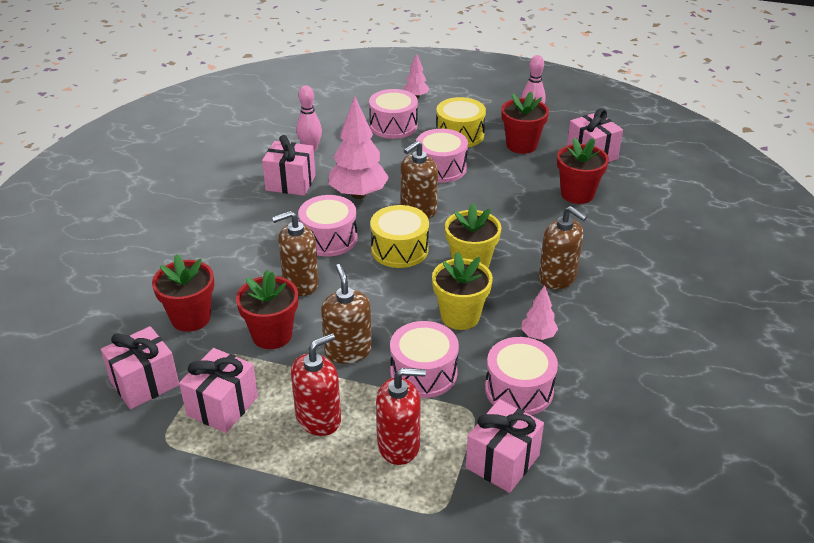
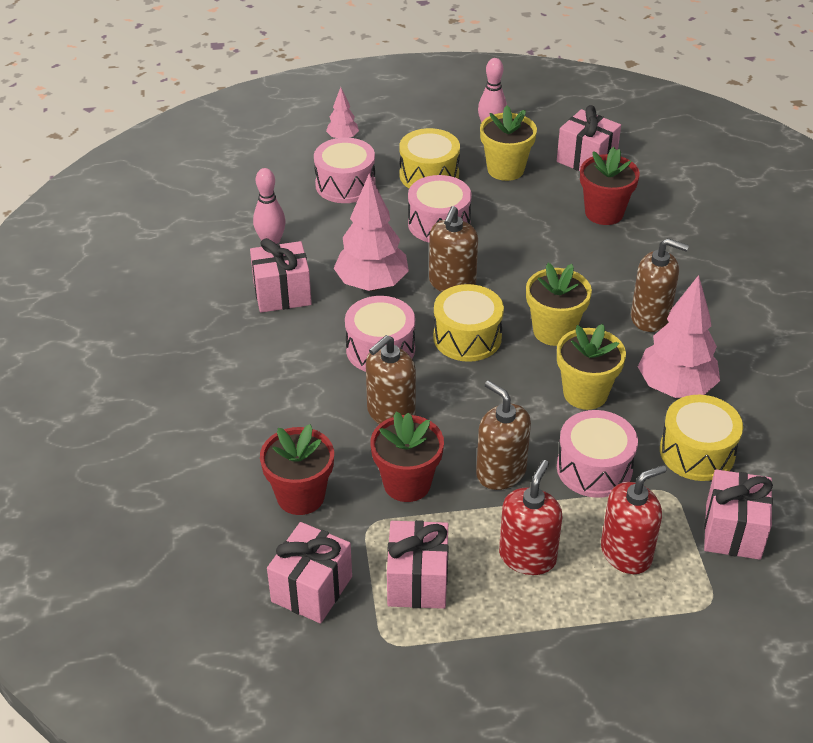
camera: 25 degrees left, 5 degrees up
pink drum [485,337,558,415] -> yellow drum [660,395,743,481]
red flower pot [502,92,549,154] -> yellow flower pot [480,105,537,181]
pink tree [521,285,558,340] -> pink tree [638,275,720,398], size x1.99

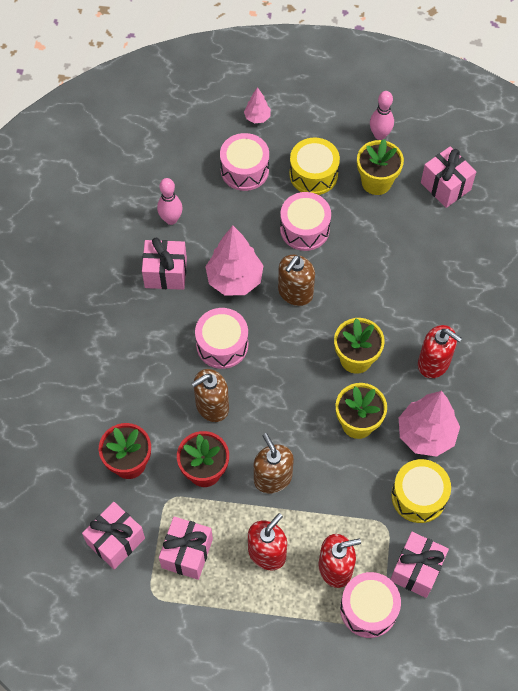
camera: 15 degrees right, 20 degrees up
yellow drum [433,284,504,362] -> none
pink drum [557,410,638,498] -> pink drum moved to [340,572,401,638]
red flower pot [580,147,640,225] -> none
brown soap dispenser [631,238,689,332] -> red soap dispenser [418,325,462,378]

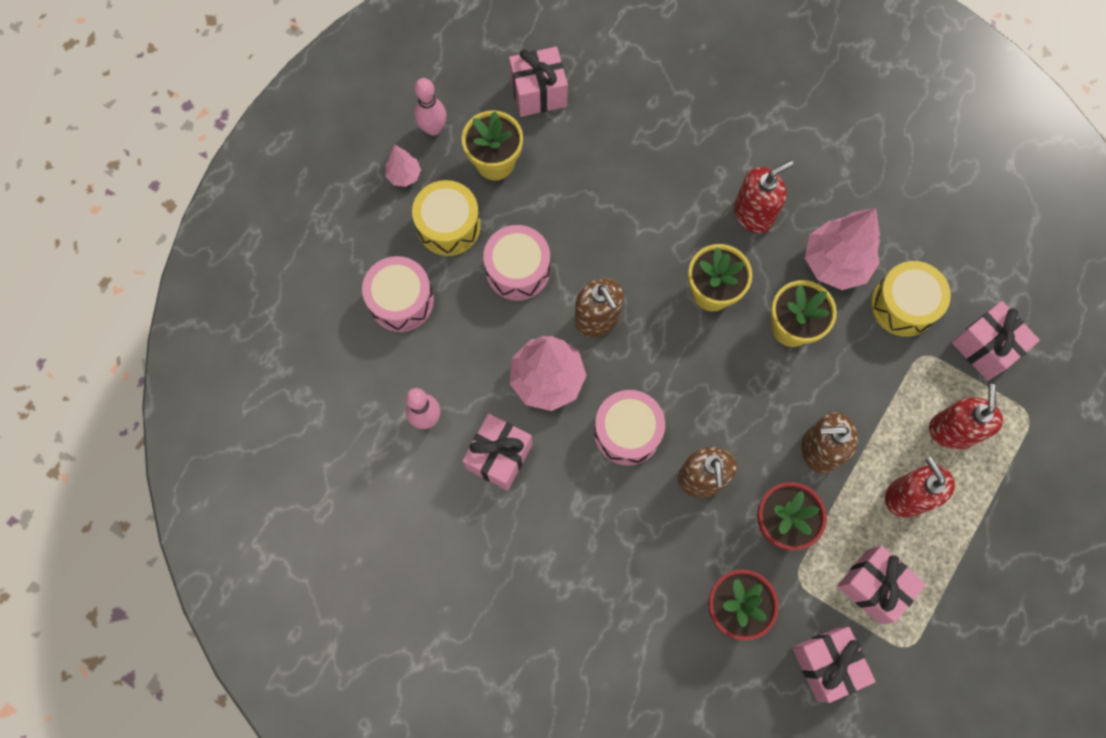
camera: 65 degrees left, 10 degrees up
pink tree [244,87,271,123] -> pink tree moved to [385,145,421,187]
pink drum [340,572,401,638] -> none

